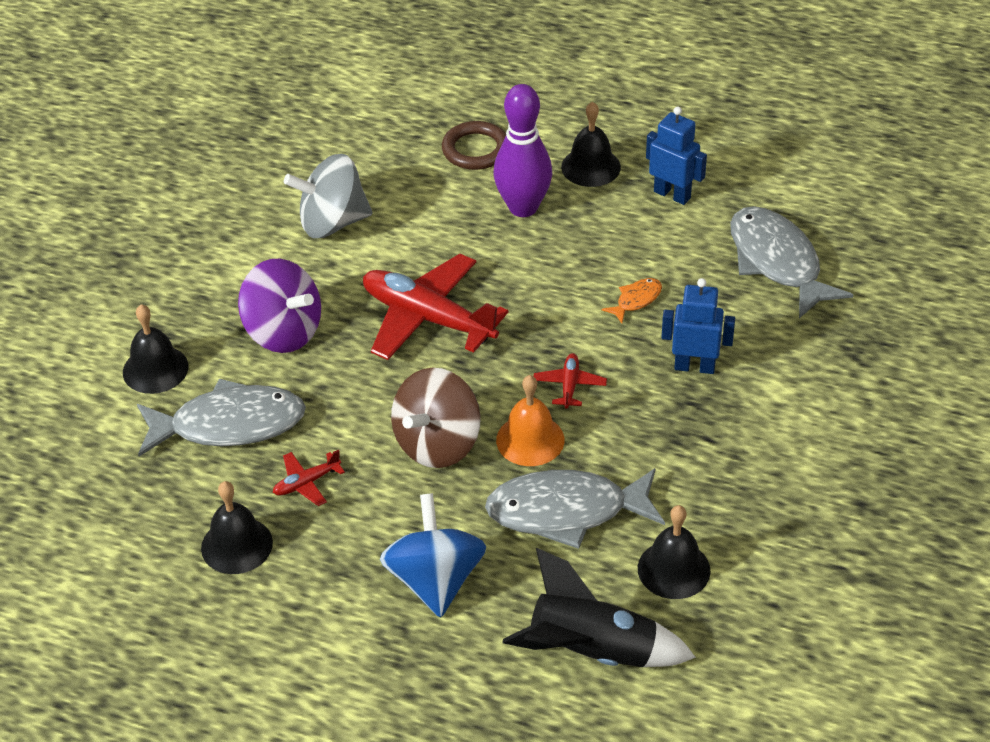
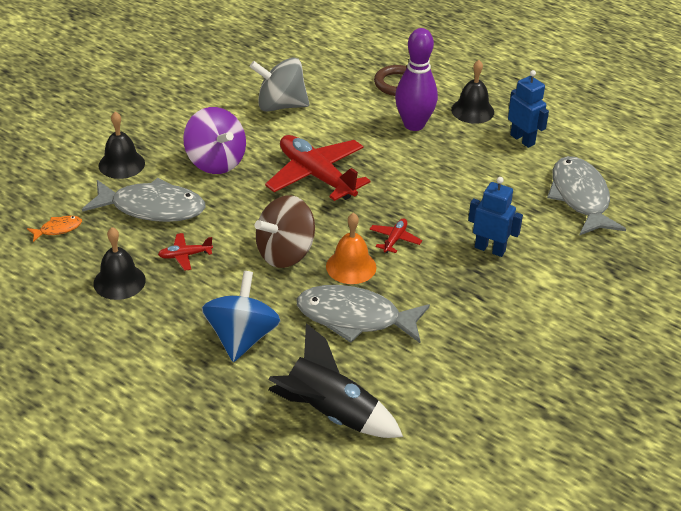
camera: 15 degrees right, 5 degrees down
orange fish [602,278,662,323] -> orange fish moved to [27,216,82,242]
black bell [638,505,711,599] -> none

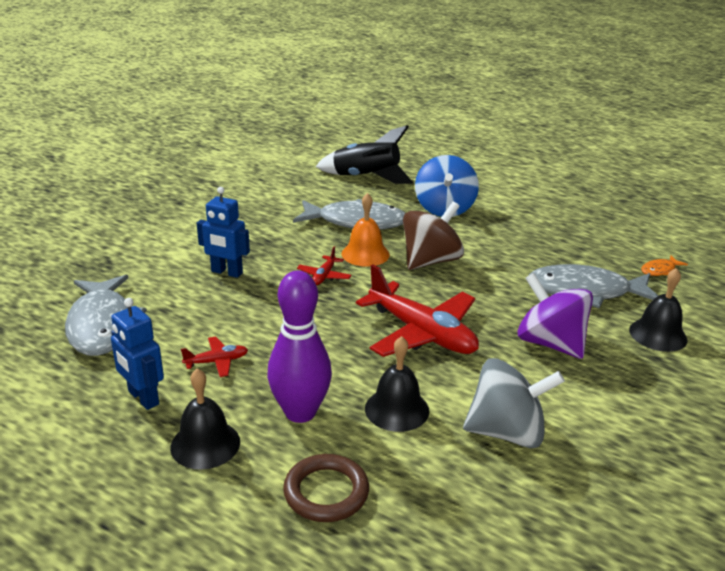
camera: 175 degrees right, 10 degrees down
black bell [94,227,146,300] -> black bell moved to [365,336,429,432]
red plane [158,233,213,271] -> red plane moved to [181,337,248,377]

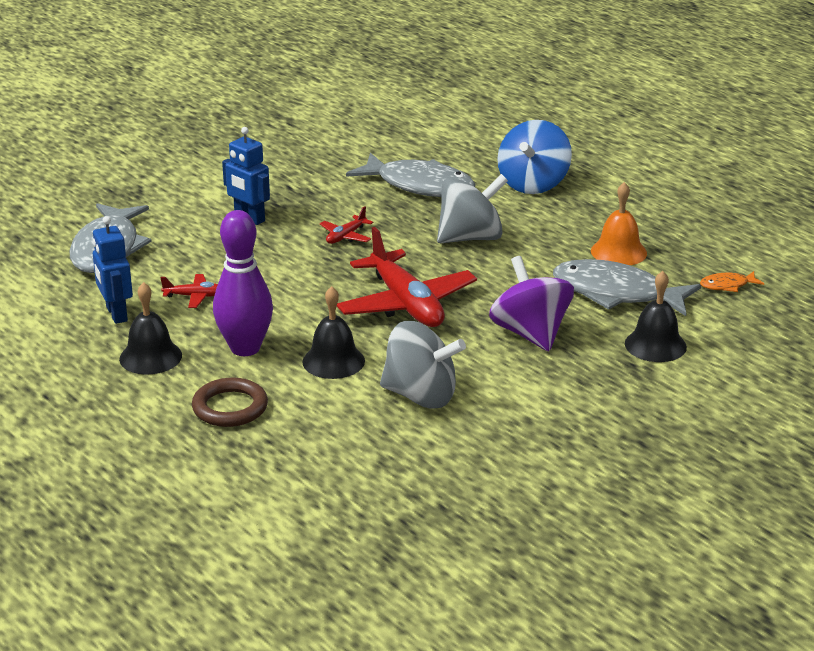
camera: 20 degrees right, 0 degrees up
black rocket [316,125,413,184] -> none
orange bell [342,193,390,267] -> orange bell moved to [591,182,647,265]
brown spinning top [403,202,464,270] -> grey spinning top [437,174,508,243]

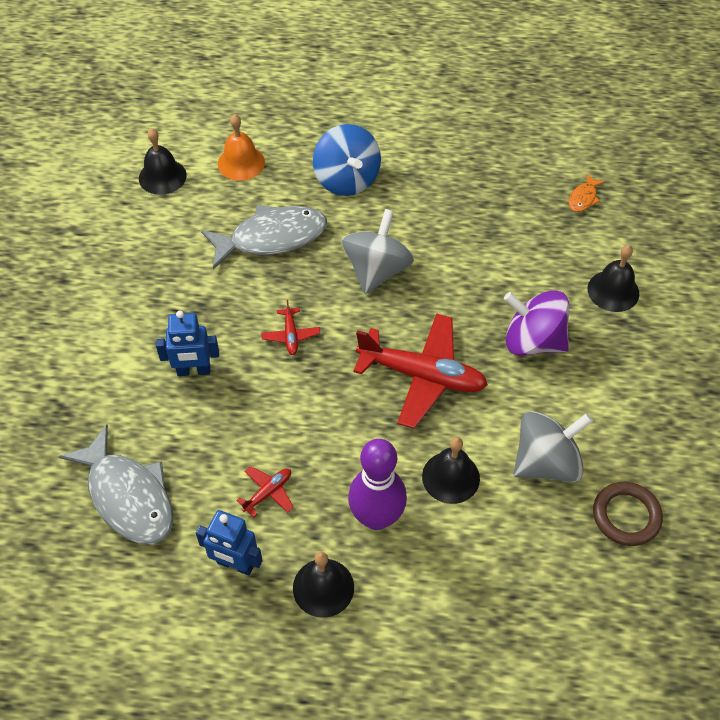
camera: 45 degrees left, 25 degrees up
brown ring [192,378,268,427] -> brown ring moved to [593,482,663,546]
grey fish [553,259,701,316] -> none
orange bell [591,182,647,265] -> orange bell moved to [218,114,265,181]
none -> black bell [139,128,187,195]

